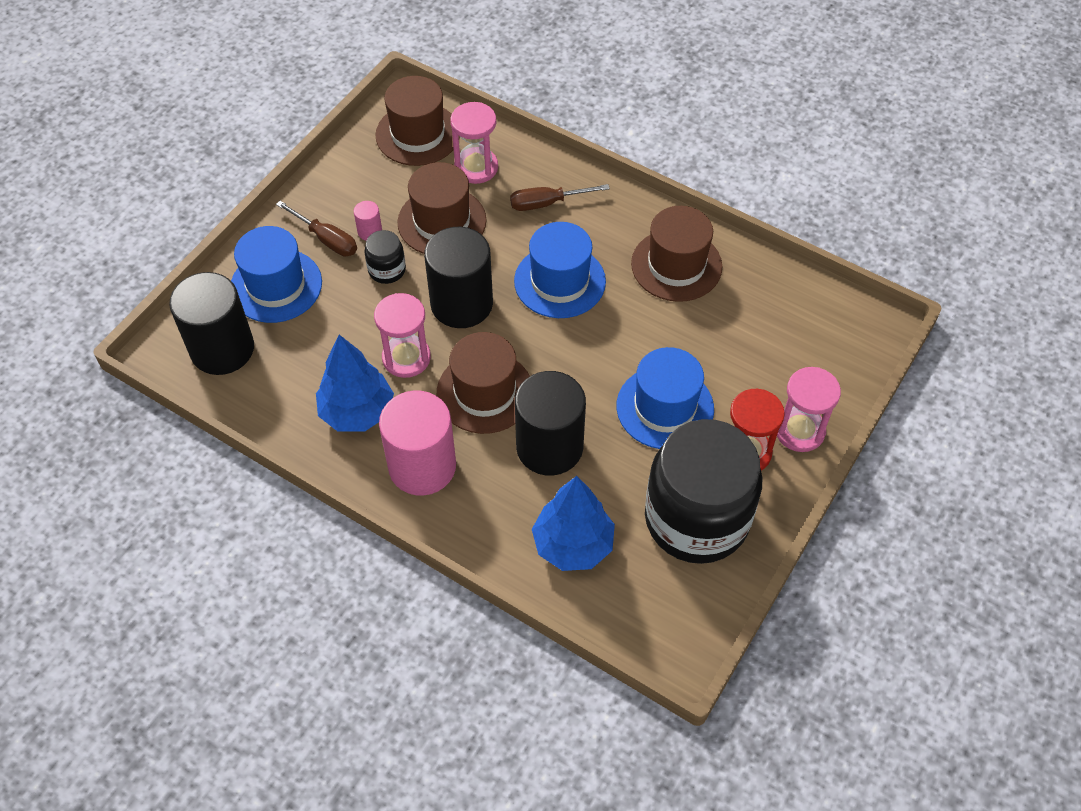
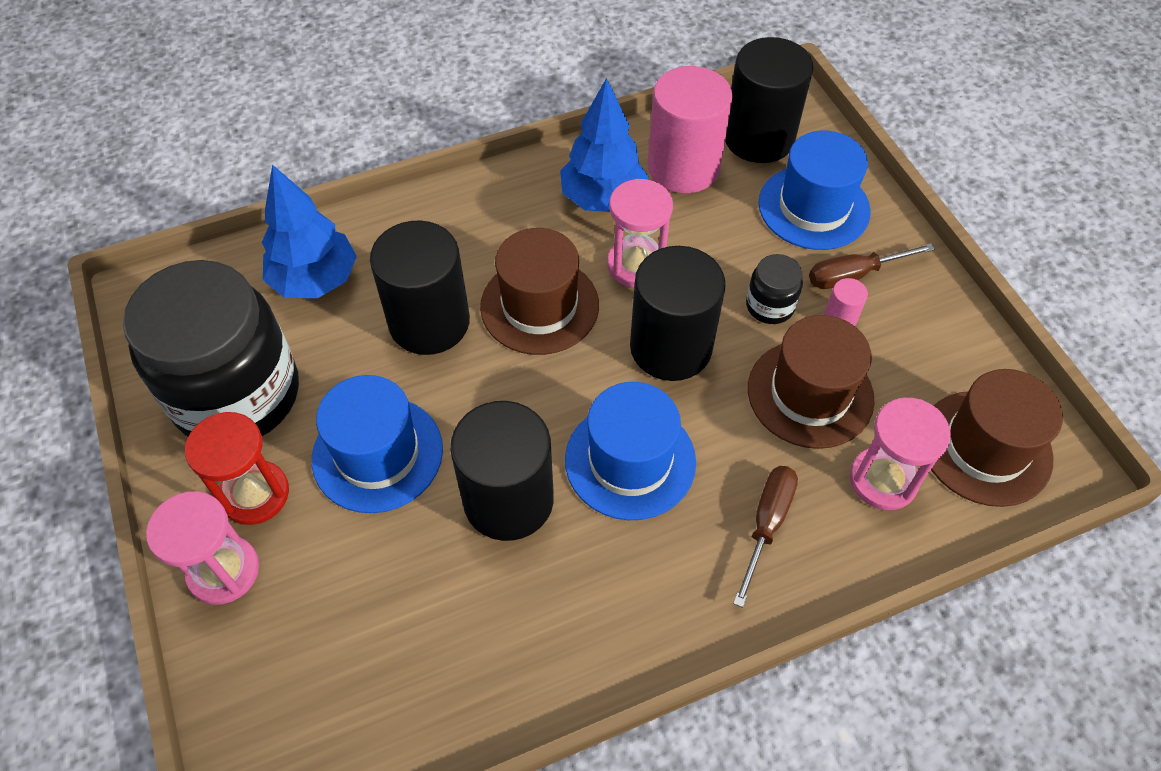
camera: 125 degrees right, 0 degrees up
pink cylinder [379,390,456,496] -> pink cylinder moved to [648,66,733,193]
brown hat [631,206,722,302] -> none
none -> black cylinder [450,401,554,541]

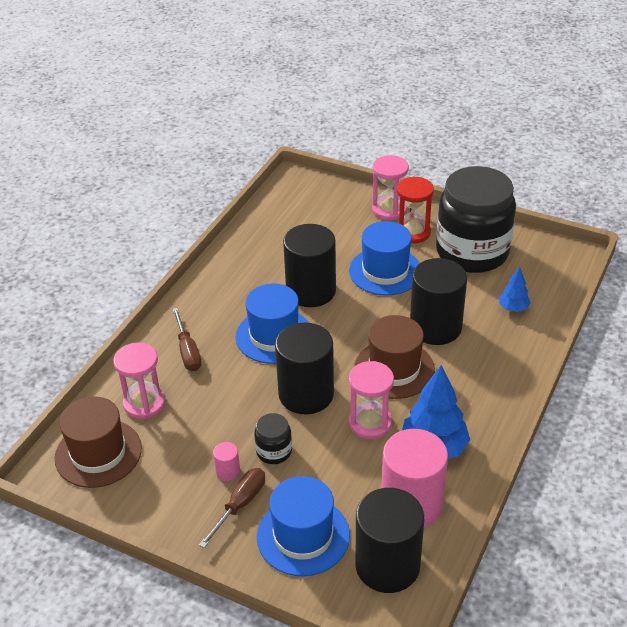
camera: 140 degrees right, 15 degrees down
blue tree [262,164,357,298] -> blue tree [499,267,531,312], size x0.53
brown hat [748,315,875,449] -> none

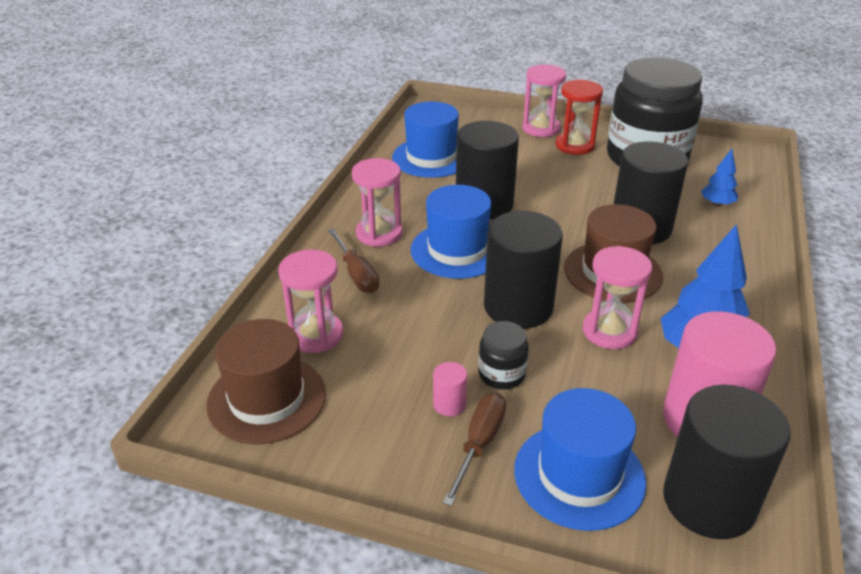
camera: 10 degrees left, 5 degrees down
blue hat [349,221,420,296] -> blue hat moved to [392,101,459,178]
none -> pink hourglass [352,158,402,247]

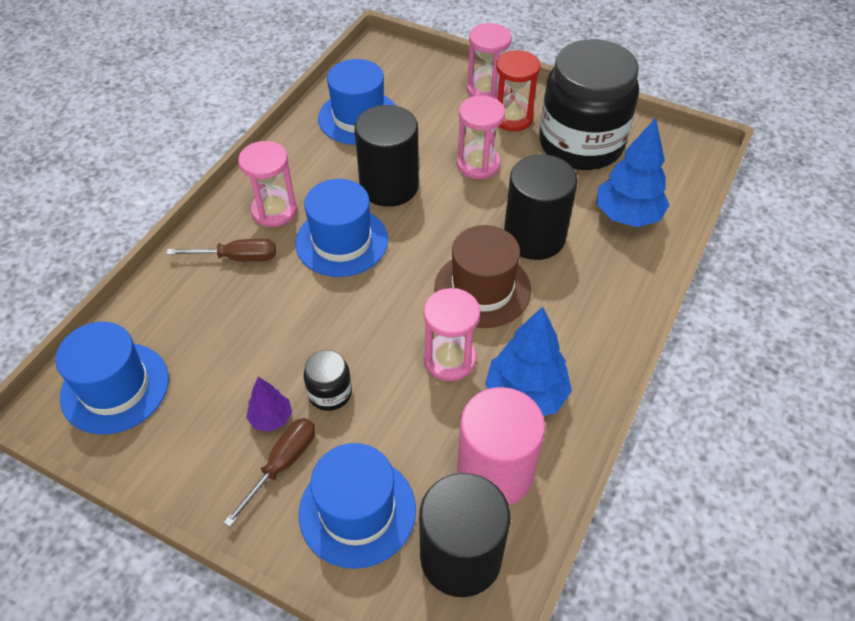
camera: 10 degrees right, 15 degrees up
brown hat [206,319,326,444] -> blue hat [55,322,169,435]
pink hourglass [278,250,343,353] -> pink hourglass moved to [457,95,505,179]
brown screwdriver [328,228,380,293] -> brown screwdriver turned 75 degrees counterclockwise [166,239,276,262]
pink cylinder [433,362,467,416] -> purple tree [246,377,292,432]
black cylinder [484,211,563,329] -> none
blue tree [701,149,738,207] -> blue tree [597,118,670,227], size x1.90

